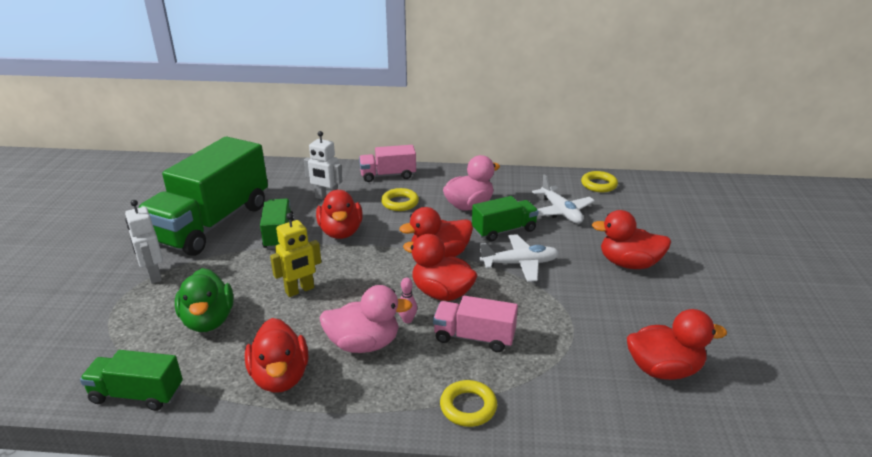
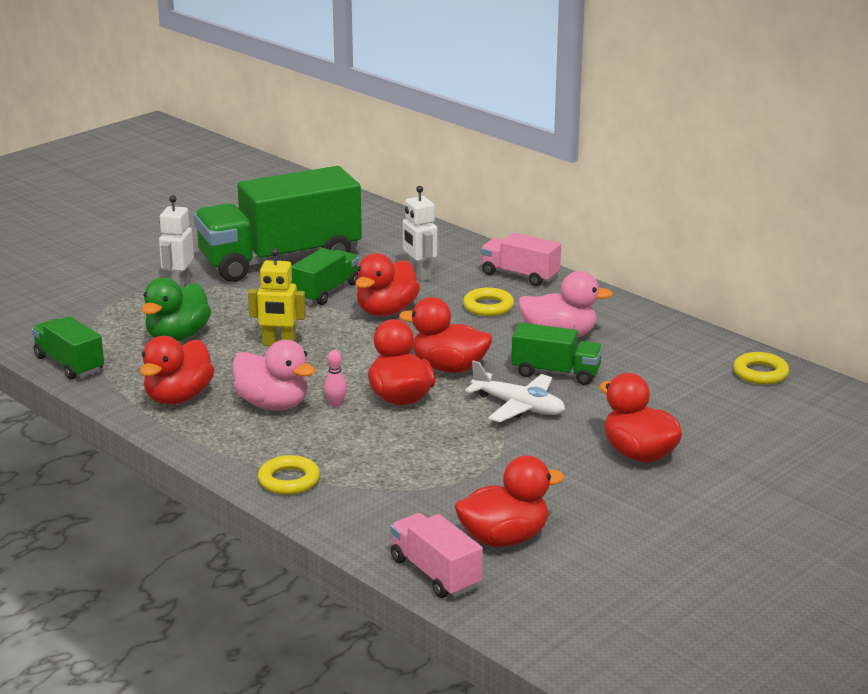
camera: 40 degrees right, 5 degrees down
pink truck [433,296,518,352] -> pink truck moved to [390,513,483,598]
white plane [532,174,595,224] -> none
red duck [627,309,727,380] -> red duck turned 60 degrees counterclockwise [455,456,565,547]

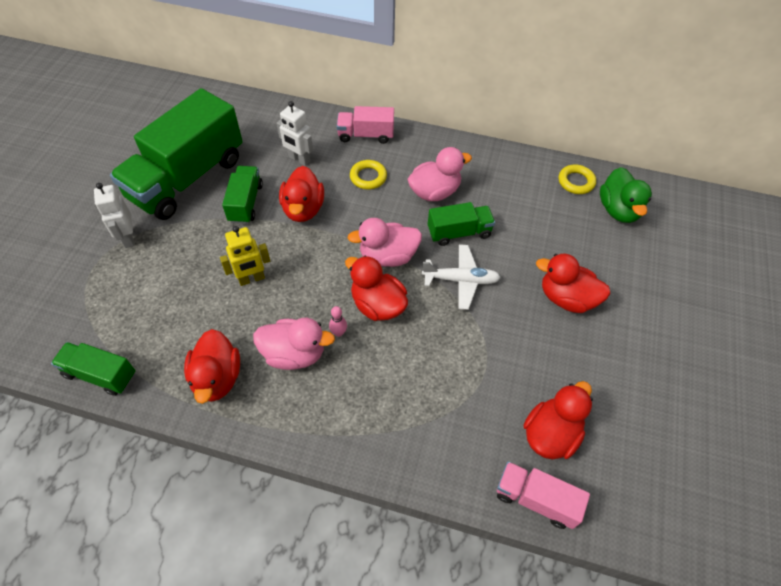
camera: 30 degrees left, 30 degrees up
green duck [142,278,211,341] -> green duck moved to [600,167,652,223]
yellow ring [258,455,320,495] -> none
red duck [399,297,492,373] -> pink duck [347,218,422,267]

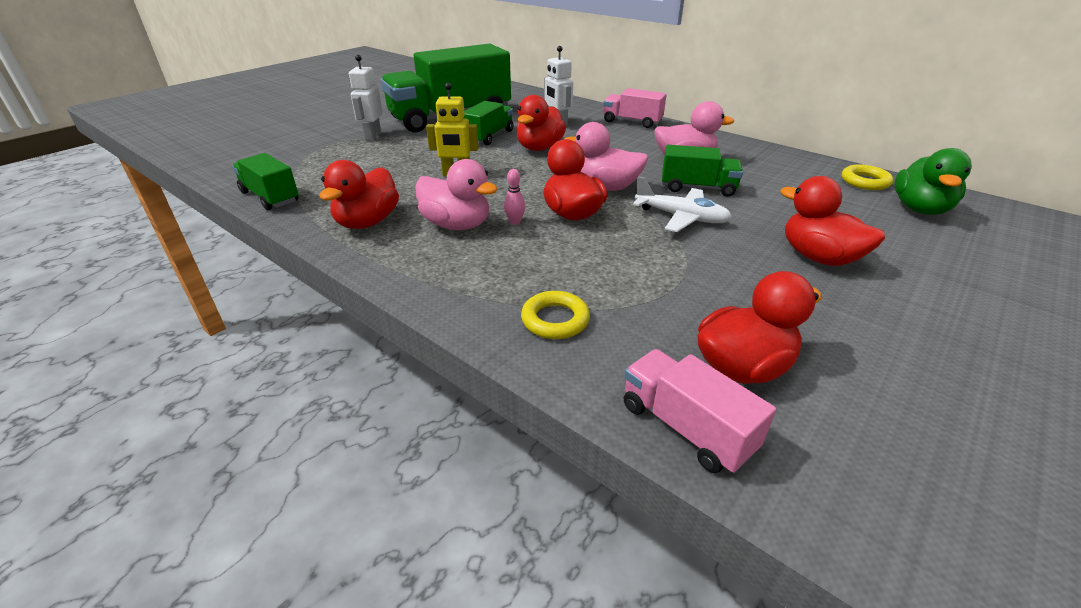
camera: 25 degrees right, 20 degrees down
yellow ring [350,160,387,189] -> yellow ring moved to [521,291,590,339]

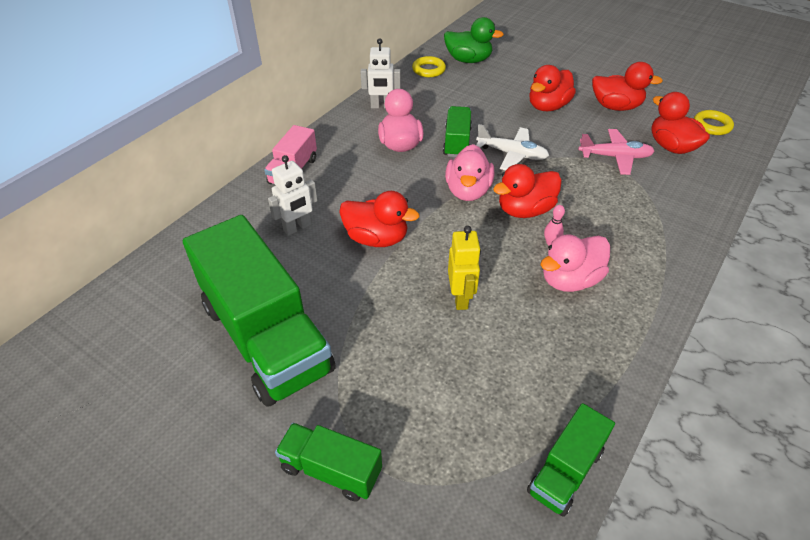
camera: 95 degrees left, 10 degrees up
red duck [320,160,399,229] -> red duck moved to [592,62,663,111]
white robot [349,55,383,141] -> white robot moved to [361,38,401,109]
pink duck [415,159,498,230] -> pink duck turned 150 degrees counterclockwise [540,234,610,292]
green truck [463,101,514,145] -> green truck moved to [275,423,382,502]
yellow ring [521,291,590,339] -> yellow ring moved to [694,110,734,135]
pink truck [624,349,776,473] -> none
white plane [633,176,732,232] -> white plane turned 90 degrees clockwise [476,124,549,170]
none -> pink plane [578,129,655,175]

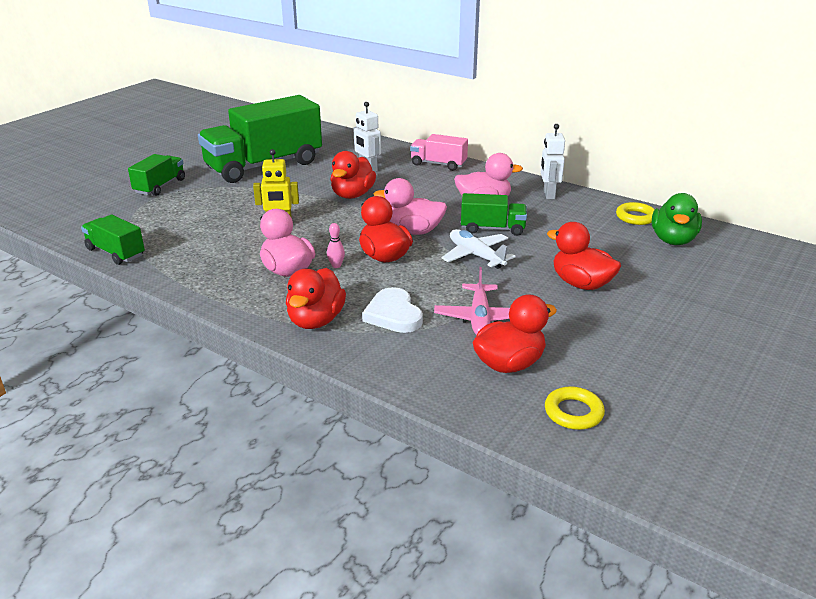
camera: 90 degrees right, 15 degrees down
white plane [476,124,549,170] -> white plane turned 120 degrees clockwise [441,229,516,269]
red duck [592,62,663,111] -> red duck moved to [286,268,346,329]
none -> white heart [362,287,423,333]

